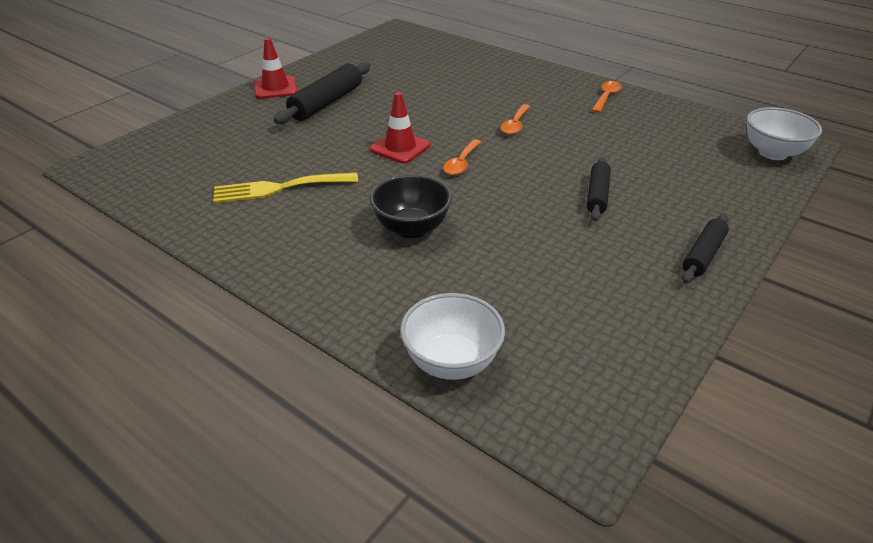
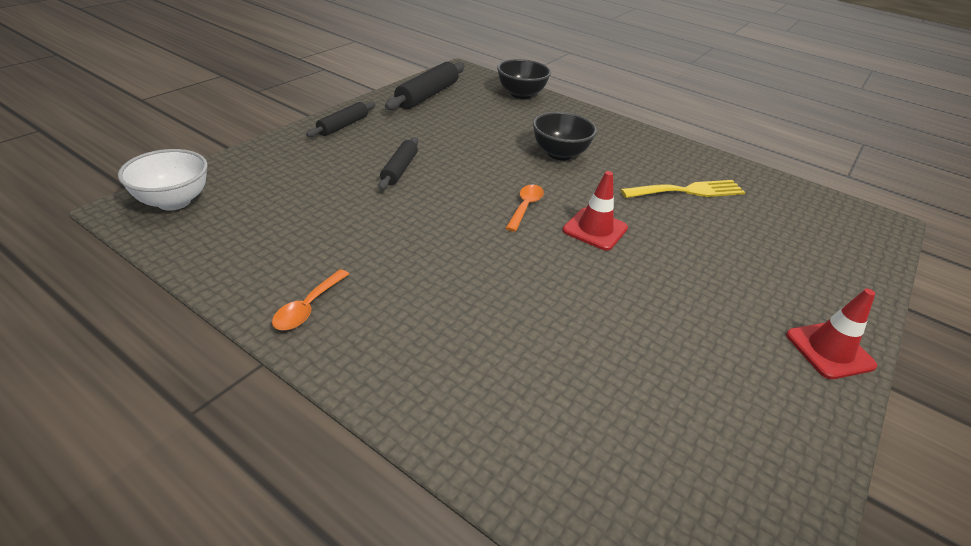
camera: 175 degrees right, 0 degrees up
black rolling pin [274,62,370,124] -> black rolling pin moved to [385,62,465,110]
white bowl [400,293,505,380] -> black bowl [497,59,551,99]
orange spoon [501,104,530,135] -> none

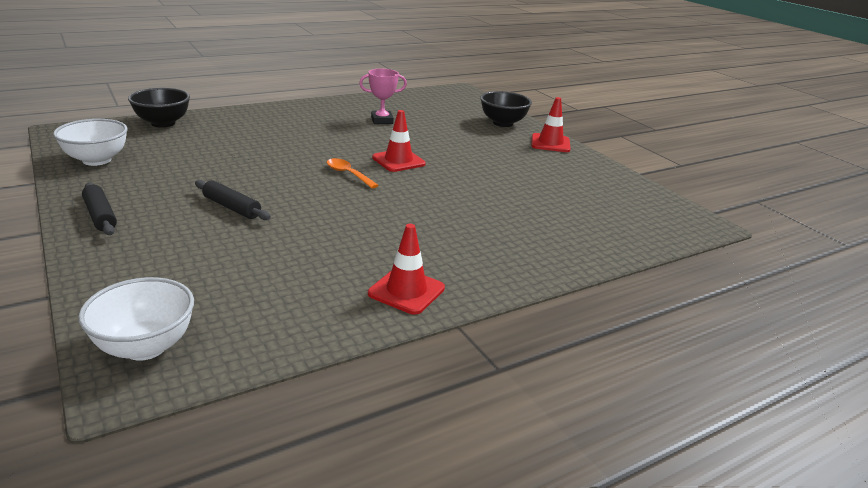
camera: 65 degrees left, 10 degrees down
orange spoon [272,269,349,330] -> red traffic cone [368,224,445,315]
black rolling pin [385,62,465,110] -> white bowl [53,119,128,166]
black bowl [533,112,597,160] -> black bowl moved to [480,91,532,127]
yellow fork [620,180,745,198] -> pink trophy [359,69,407,124]

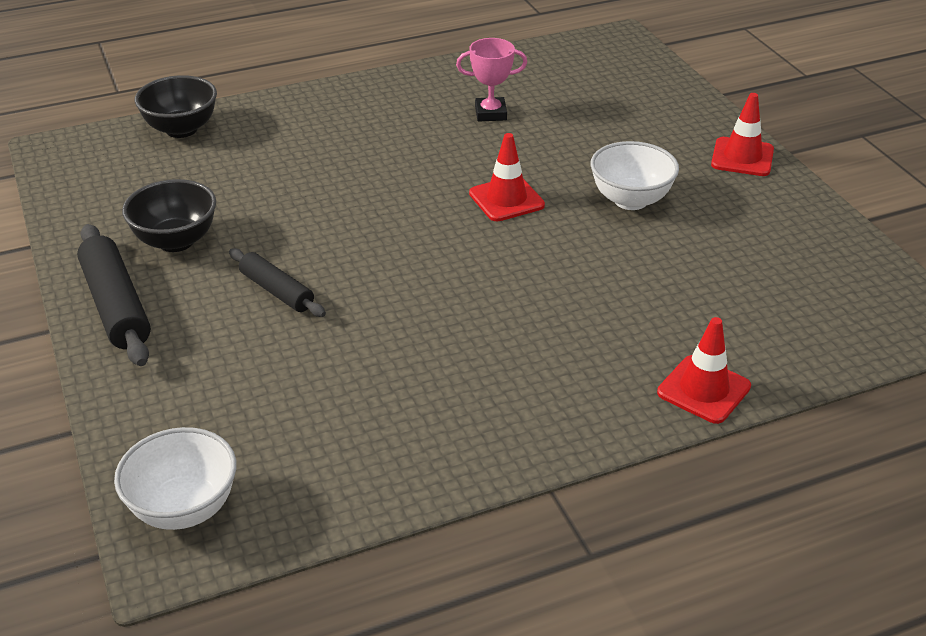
camera: 10 degrees right, 10 degrees up
white bowl [53,119,128,166] -> white bowl moved to [591,141,679,210]
black rolling pin [82,182,117,235] -> black rolling pin [77,224,151,366], size x1.59
orange spoon [327,158,379,188] -> none
red traffic cone [368,224,445,315] -> red traffic cone moved to [657,317,751,424]
black bowl [480,91,532,127] -> black bowl moved to [122,179,216,252]

